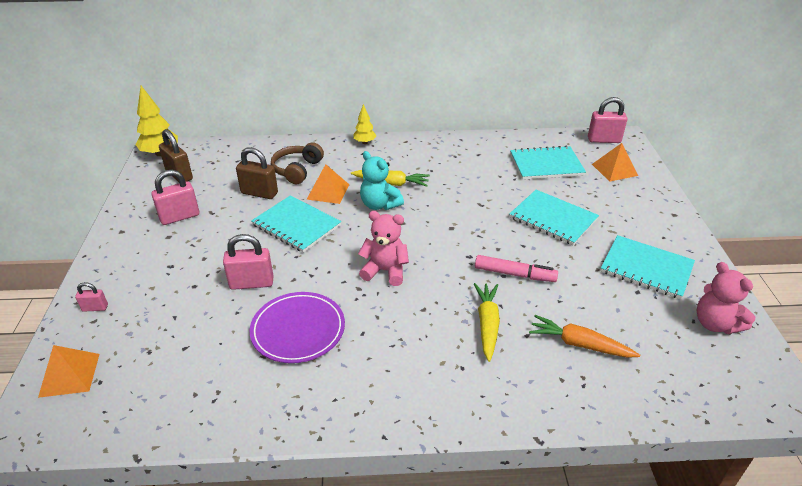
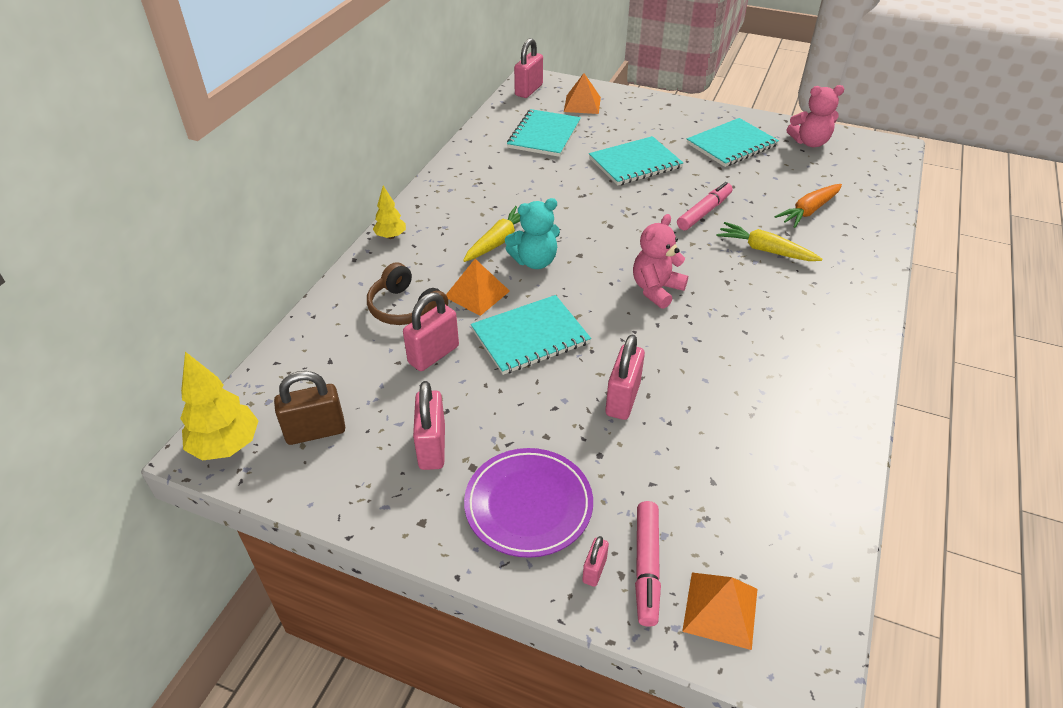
camera: 65 degrees left, 5 degrees up
brown padlock [236,147,278,199] -> pink padlock [403,293,459,371]
purple plate [250,292,345,363] -> purple plate moved to [464,448,593,558]
none -> pink marker [635,501,661,627]

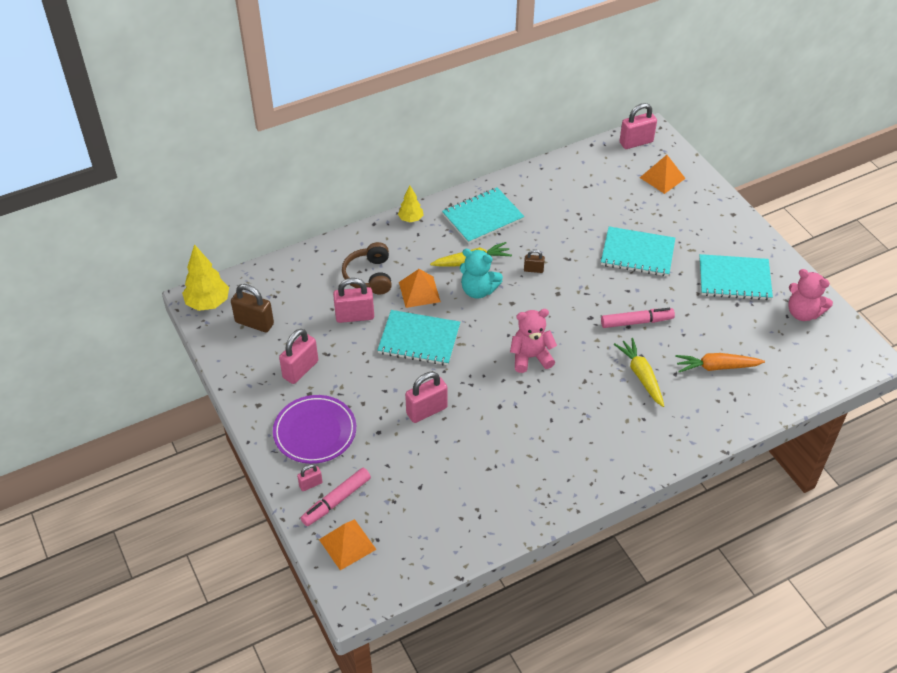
camera: 40 degrees right, 5 degrees up
turquoise notebook [507,109,581,157] -> turquoise notebook moved to [442,187,524,244]
none -> brown padlock [524,249,545,273]

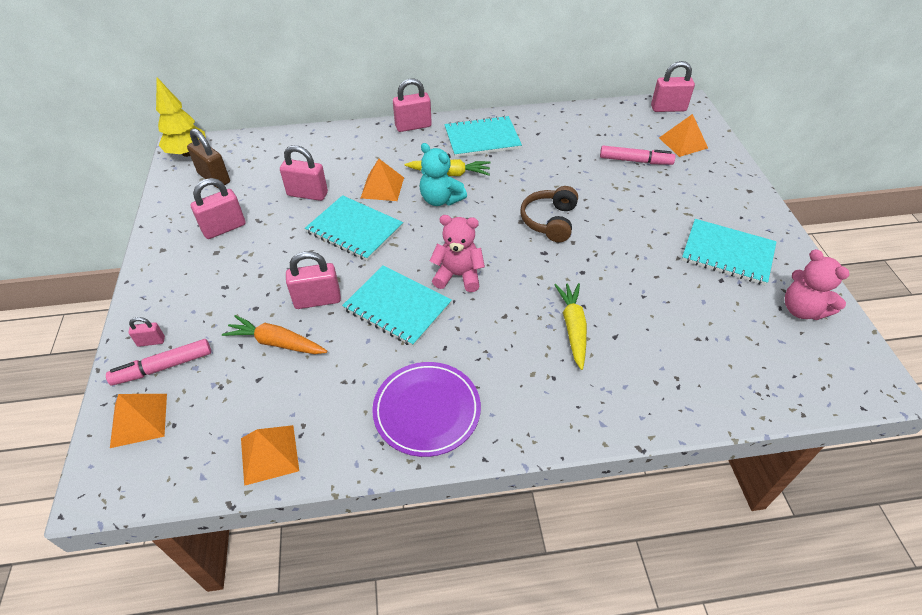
camera: 20 degrees right, 0 degrees up
purple plate [273,395,356,464] -> purple plate moved to [372,362,481,457]
brown headphones [342,242,392,295] -> brown headphones moved to [520,186,578,242]
yellow tree [398,185,423,222] -> pink padlock [393,78,432,132]
brown padlock [524,249,545,273] -> none
turquoise notebook [601,226,675,276] -> turquoise notebook moved to [342,265,452,347]
pink marker [601,308,675,328] -> pink marker moved to [600,146,675,165]
orange carrot [675,353,765,372] -> orange carrot moved to [222,315,327,354]
none -> orange pyramid [241,425,299,486]

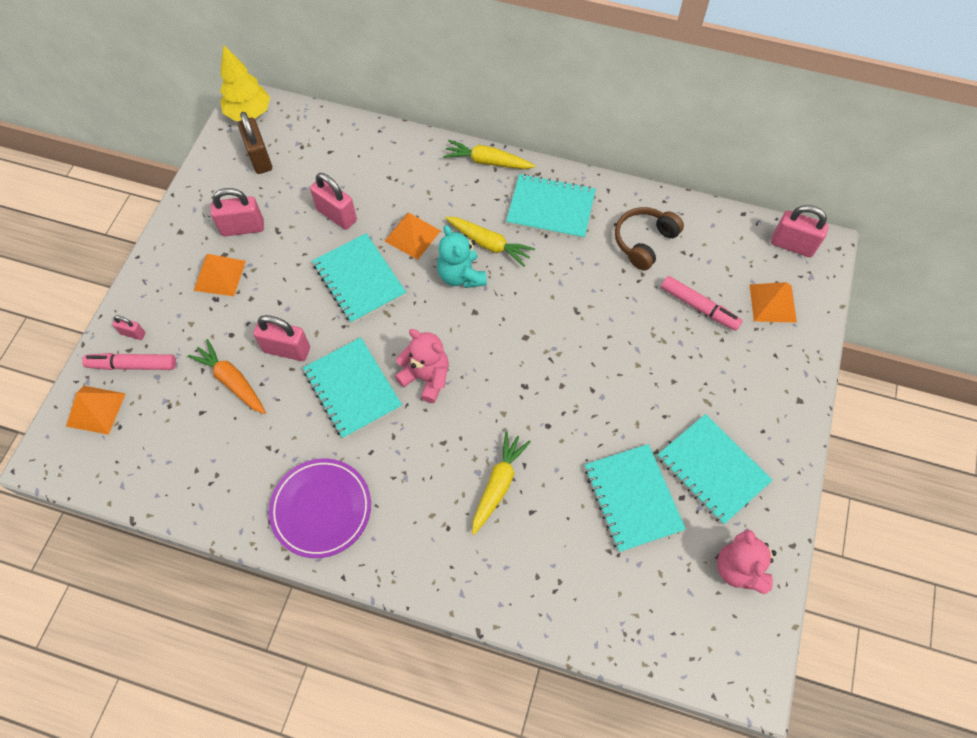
camera: 25 degrees right, 15 degrees up
orange pyramid [241,425,299,486] -> orange pyramid moved to [193,254,246,296]
pink padlock [393,78,432,132] -> yellow carrot [443,140,536,169]
brown headphones [520,186,578,242] -> brown headphones moved to [615,207,684,270]
none -> turquoise notebook [585,444,686,552]

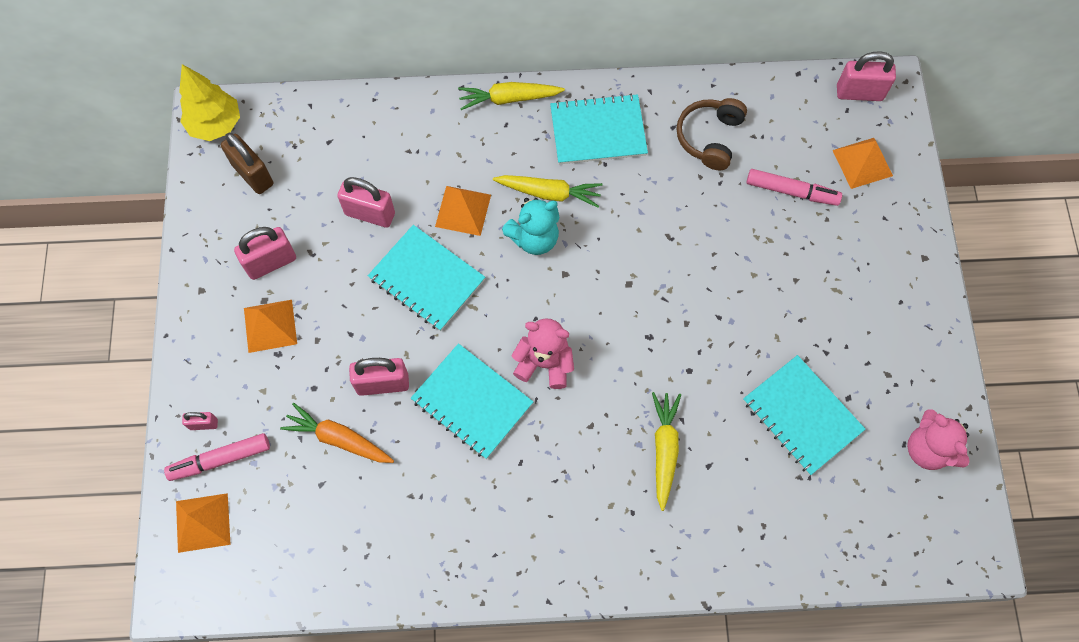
camera: 20 degrees left, 5 degrees up
purple plate [269,458,371,558] -> none
turquoise teddy bear [437,225,487,288] -> turquoise teddy bear turned 75 degrees counterclockwise [502,198,559,255]
turquoise notebook [657,414,773,525] -> none

